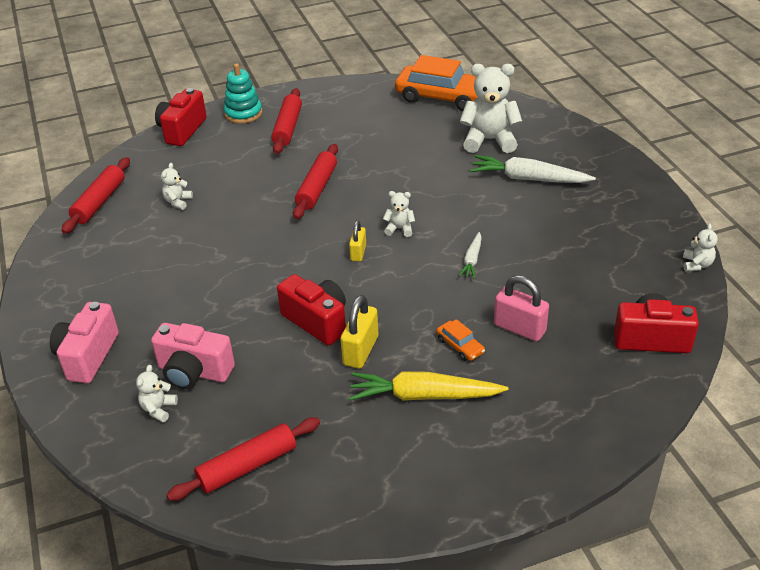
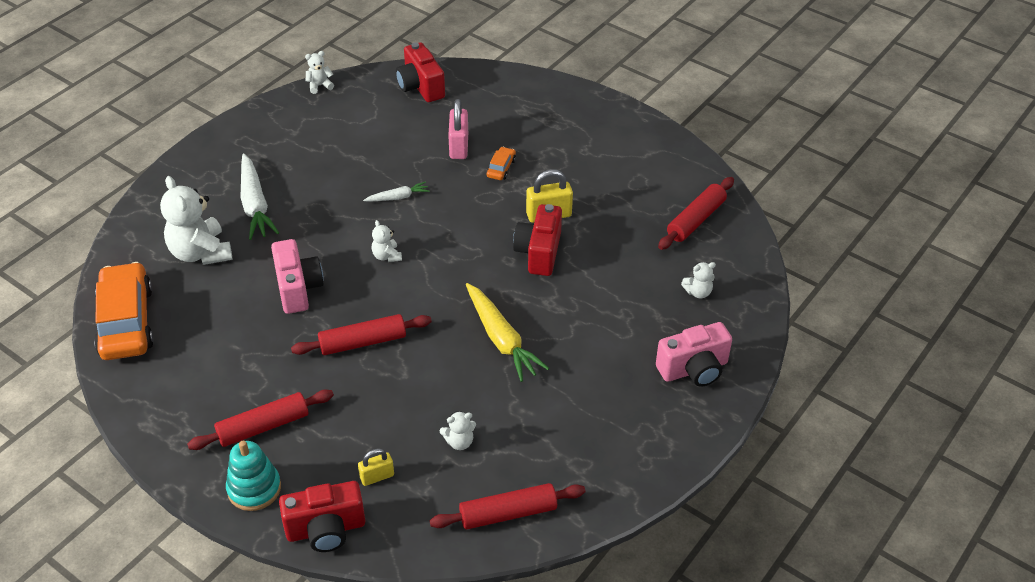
camera: 125 degrees left, 5 degrees up
pink camera [151,323,235,389] -> pink camera moved to [271,239,324,314]
red rolling pin [166,417,320,501] -> red rolling pin turned 75 degrees counterclockwise [658,177,734,250]
yellow padlock [349,220,366,262] -> yellow padlock moved to [358,449,394,486]
yellow carrot [350,372,508,401] -> yellow carrot moved to [466,283,549,382]

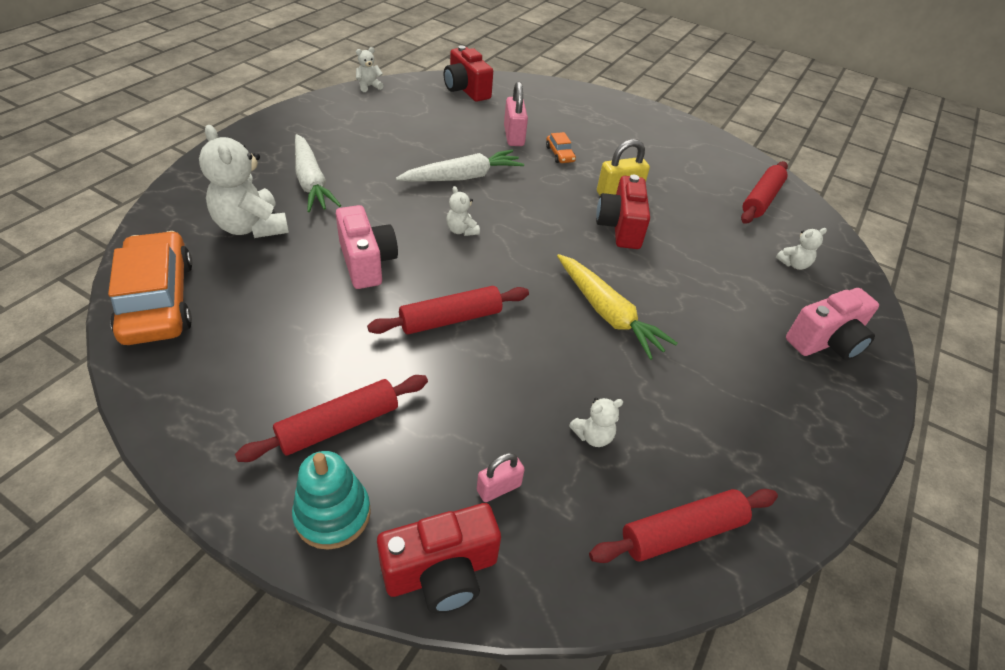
camera: 10 degrees left, 0 degrees up
yellow padlock [358,449,394,486] -> pink padlock [477,453,525,502]
white carrot [363,181,430,201] -> white carrot [396,150,524,182], size x1.89
orange car [487,147,516,180] -> orange car turned 150 degrees clockwise [546,132,576,163]

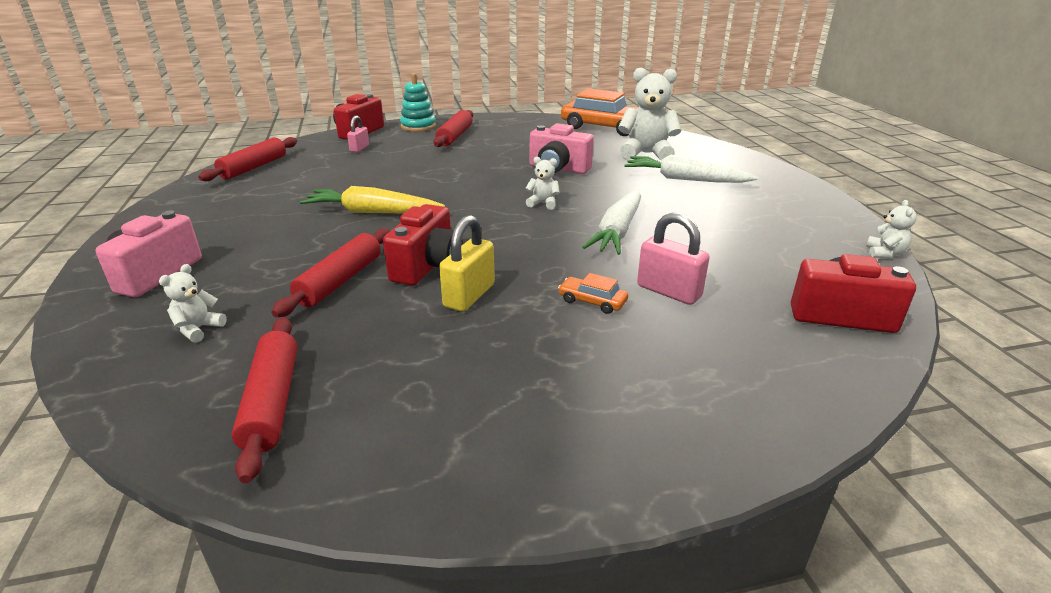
camera: 140 degrees right, 15 degrees down
red rolling pin [367,286,529,334] -> red rolling pin moved to [271,228,390,317]
white teddy bear [569,398,623,447] -> none
red camera [596,175,650,249] -> red camera turned 60 degrees clockwise [383,204,463,286]

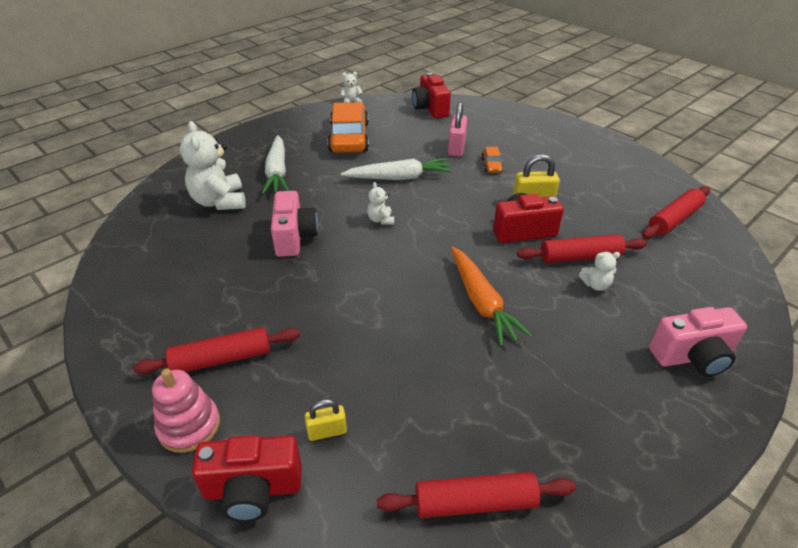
camera: 120 degrees left, 10 degrees up
white teddy bear [159,264,227,343] -> white teddy bear moved to [579,252,620,291]
yellow carrot [300,186,445,214] -> orange carrot [451,247,532,346]
pink padlock [347,116,369,152] -> yellow padlock [305,399,347,441]
turquoise stacking toy [400,73,436,132] -> pink stacking toy [152,368,220,453]
orange car [561,88,637,136] -> orange car moved to [328,102,369,153]

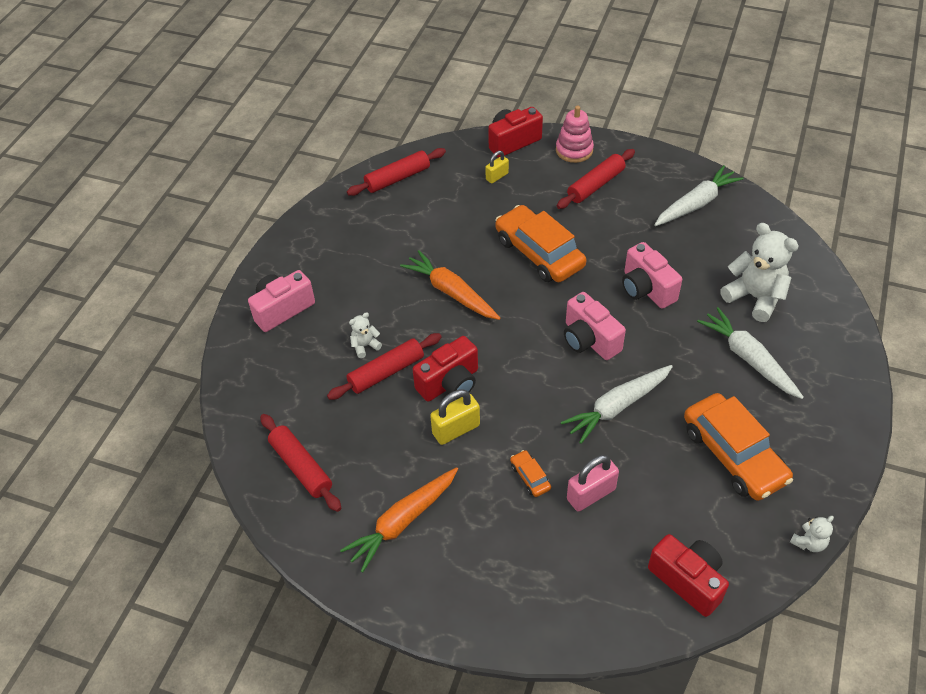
camera: 155 degrees right, 10 degrees up
white teddy bear [367,182,394,224] -> pink camera [564,292,626,360]
pink padlock [448,102,467,156] -> pink padlock turned 75 degrees clockwise [567,455,619,512]
red rolling pin [642,186,710,239] -> red rolling pin turned 60 degrees counterclockwise [260,414,341,512]
none -> orange carrot [340,467,458,573]
none -> orange car [495,205,586,282]
none -> white carrot [654,165,743,226]

